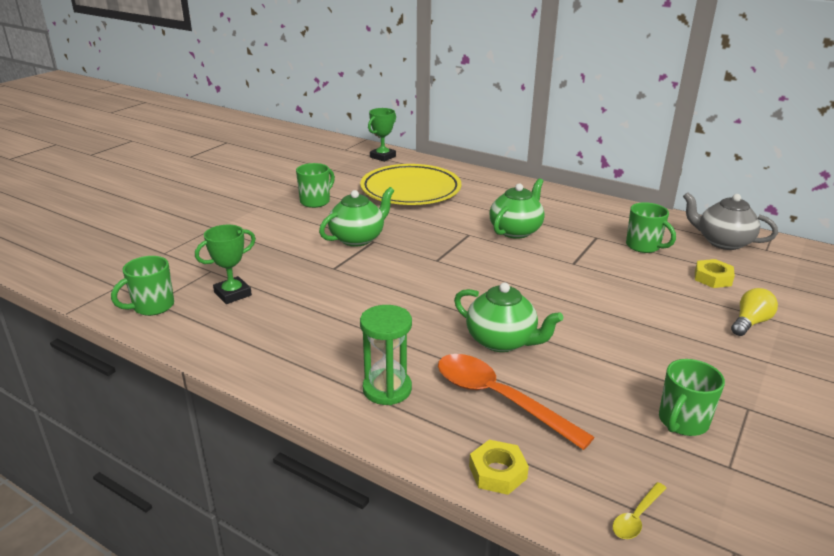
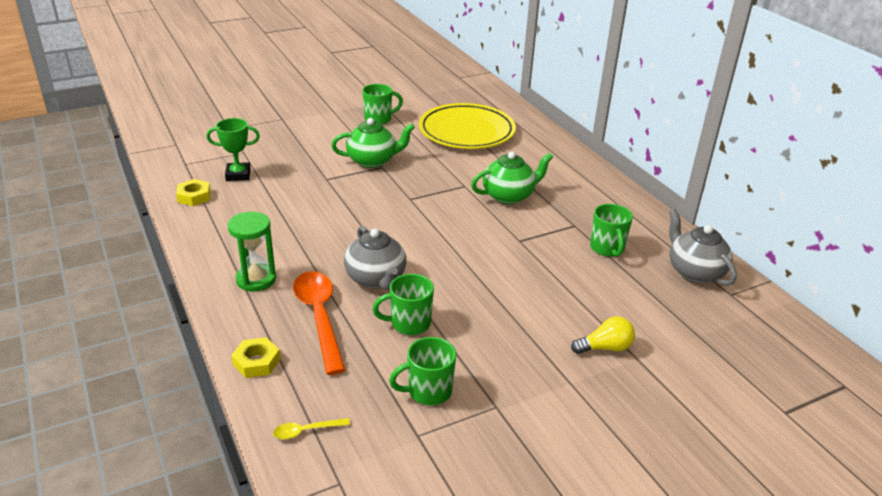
camera: 30 degrees right, 5 degrees up
green mug [111,256,174,316] -> green mug moved to [372,274,434,335]
green trophy [368,108,396,162] -> none
green teapot [454,282,563,352] -> grey teapot [344,226,407,290]
yellow nut [695,259,735,288] -> yellow nut moved to [176,179,211,206]

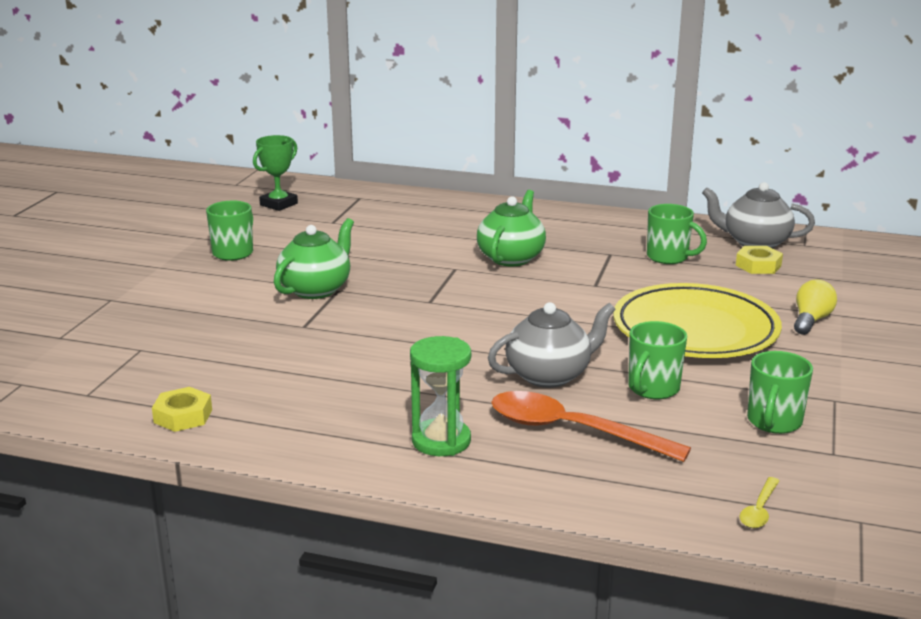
camera: 45 degrees left, 10 degrees down
green trophy [207,118,260,181] -> green trophy moved to [253,135,298,211]
yellow nut [231,337,280,378] -> yellow nut moved to [736,246,783,274]
grey teapot [344,226,407,290] -> grey teapot turned 45 degrees counterclockwise [488,302,616,388]
yellow plate [419,103,516,149] -> yellow plate moved to [613,283,782,358]

